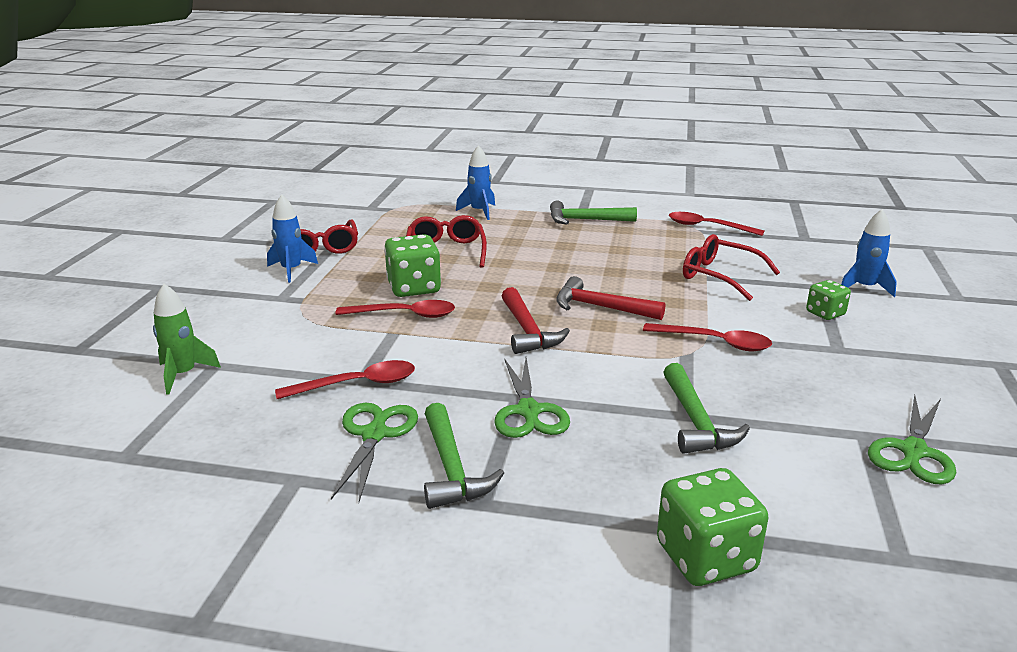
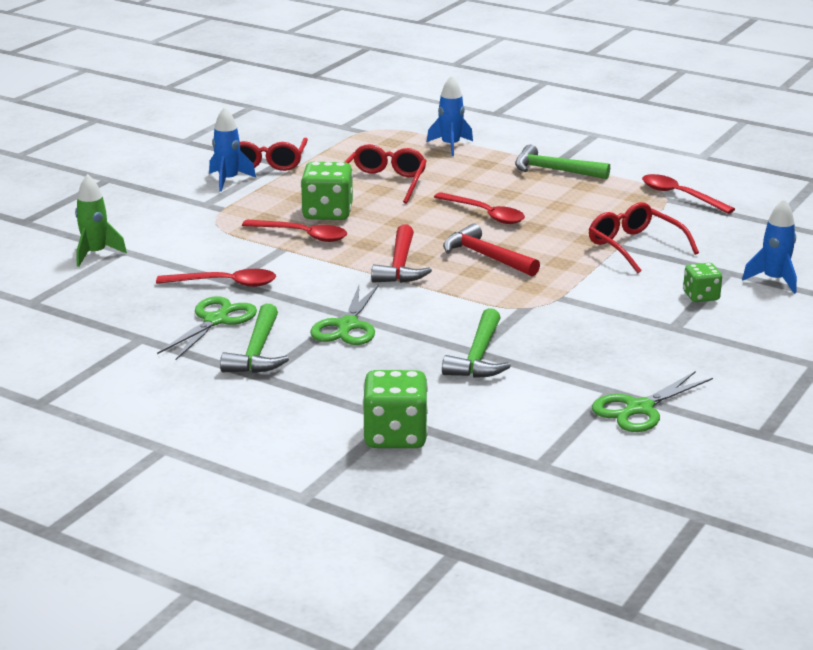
camera: 20 degrees right, 0 degrees up
red spoon [643,323,772,351] -> red spoon moved to [434,192,525,224]

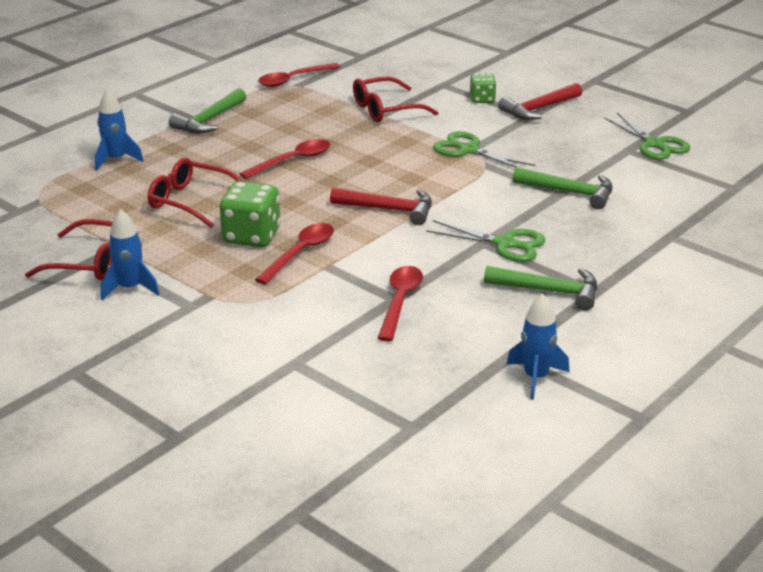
camera: 80 degrees left, 5 degrees up
green rocket [75,174,127,267] -> none
green scissors [157,296,257,360] -> green scissors moved to [433,131,535,168]
green dice [362,370,428,448] -> none
red hammer [443,223,540,276] -> red hammer moved to [498,83,582,120]
blue rocket [742,199,797,294] -> blue rocket moved to [507,294,569,400]

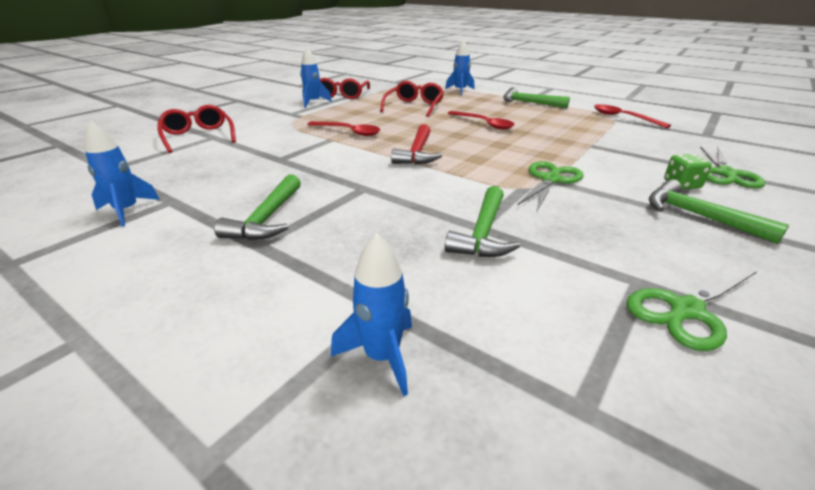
camera: 85 degrees right, 0 degrees up
green dice [220,181,280,247] -> none
red glasses [353,77,439,122] -> red glasses moved to [157,105,236,153]
red spoon [378,266,423,341] -> none
green scissors [426,220,546,262] -> green scissors moved to [700,146,766,188]
red hammer [498,83,582,120] -> green hammer [649,179,789,244]
none -> blue rocket [331,233,412,397]

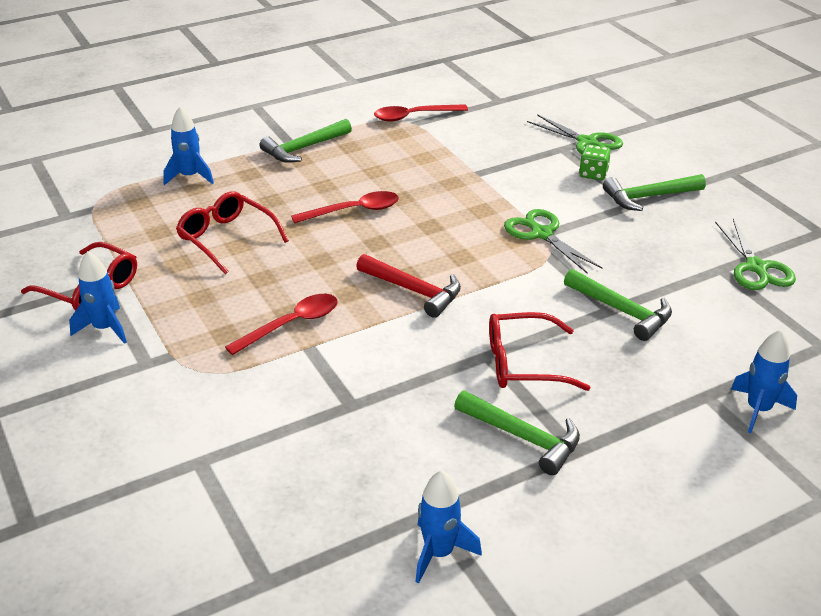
camera: 65 degrees left, 5 degrees up
red glasses [157,105,236,153] -> red glasses moved to [489,312,591,391]

